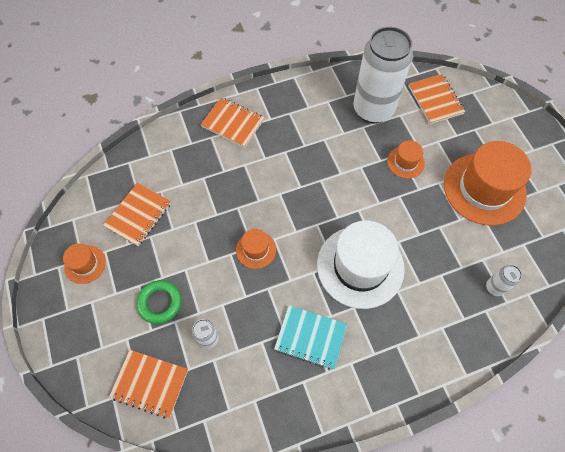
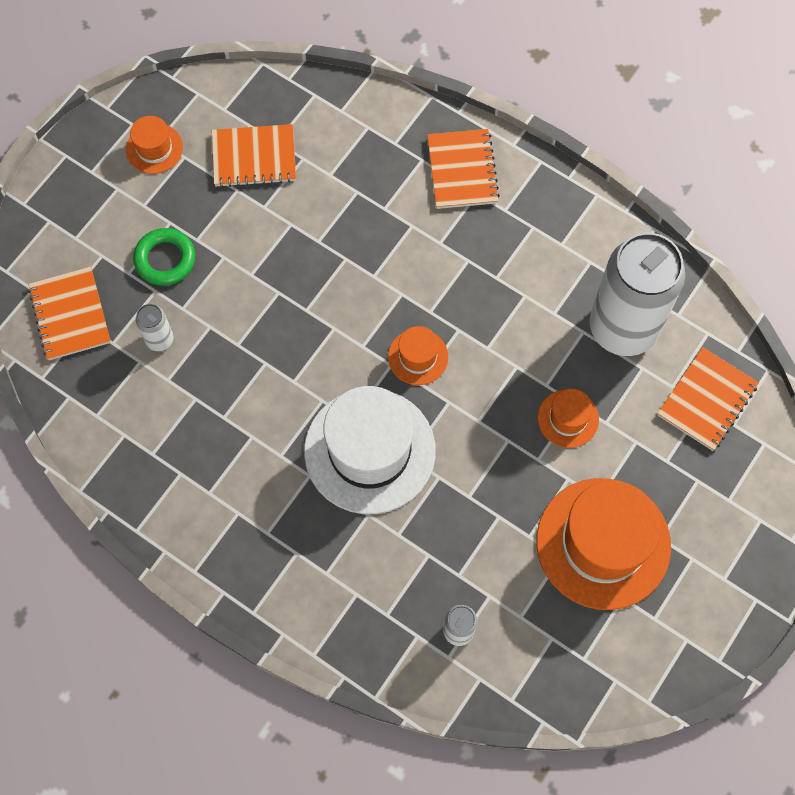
camera: 55 degrees right, 5 degrees up
orange hat [236,229,276,269] -> orange hat moved to [388,326,448,385]
turquoise notebook [274,305,347,370] -> none

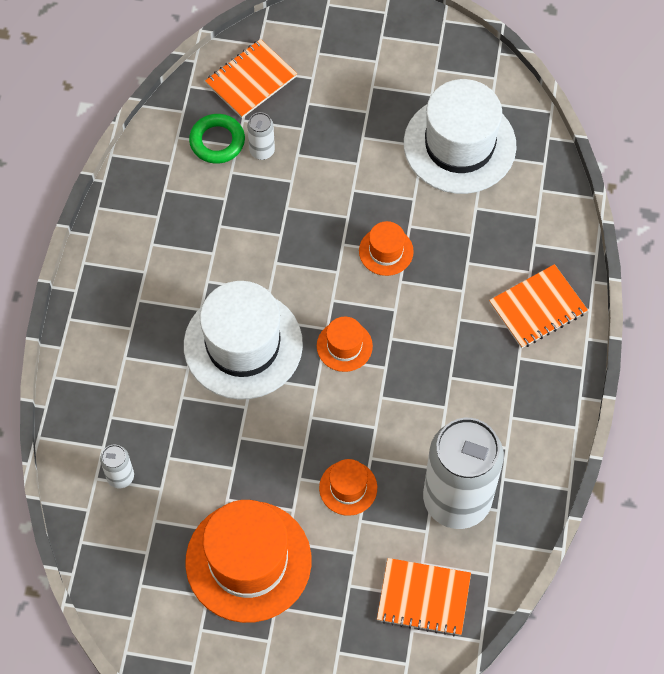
camera: 65 degrees right, 5 degrees down
orange hat [126,116,183,174] -> orange hat moved to [359,221,414,276]
green ring [133,228,195,286] -> green ring moved to [189,114,245,164]
orange notebook [212,124,296,188] -> white hat [404,79,516,194]

